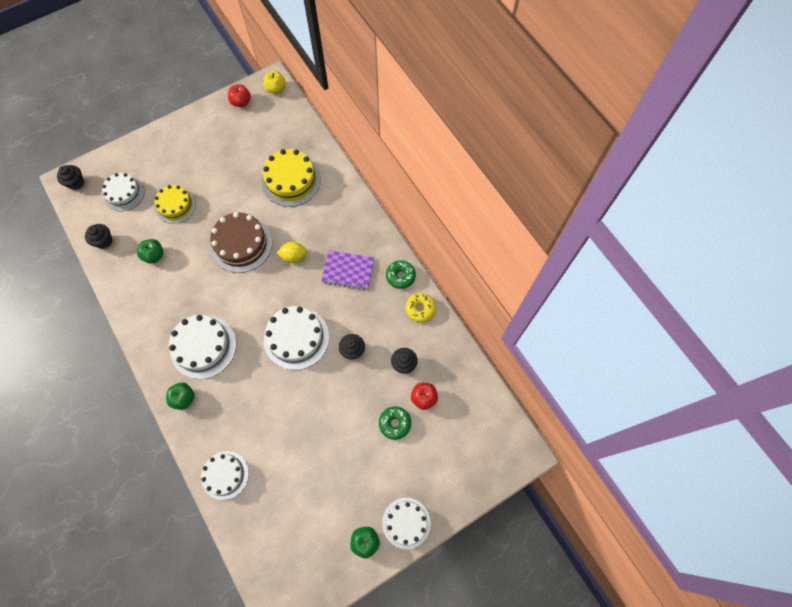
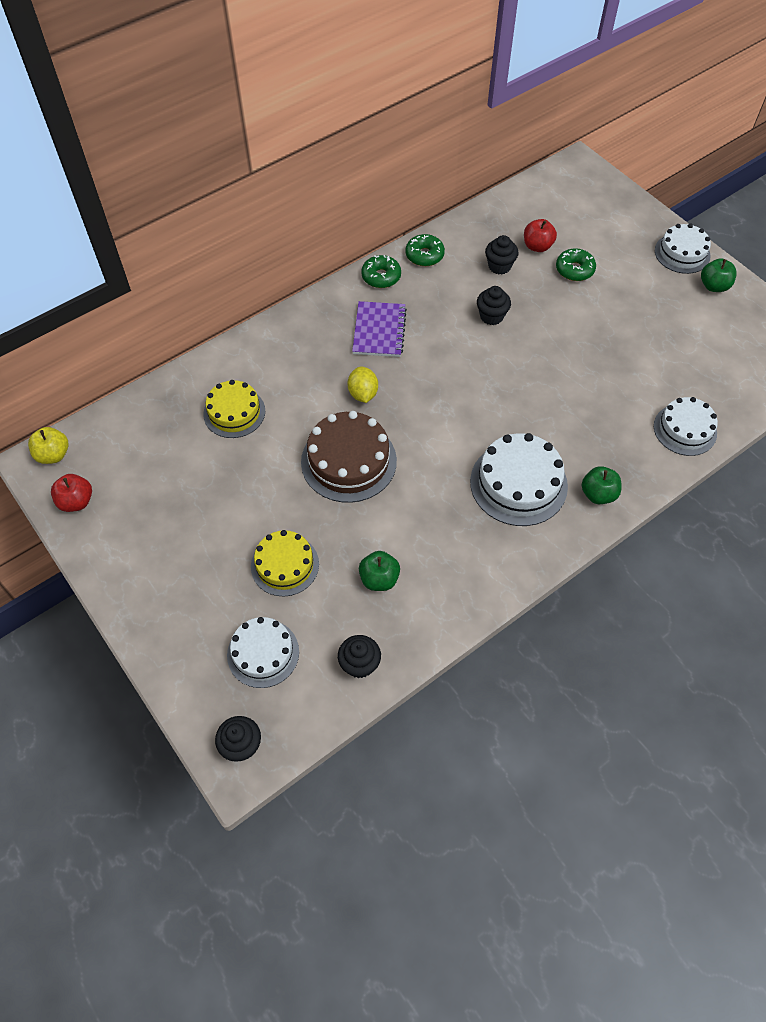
camera: 95 degrees left, 10 degrees down
yellow cake [261,149,321,207] -> yellow cake [203,380,265,438], size x0.67
white cake [264,306,329,370] -> none
yellow donut [405,293,436,323] -> green donut [405,234,445,266]

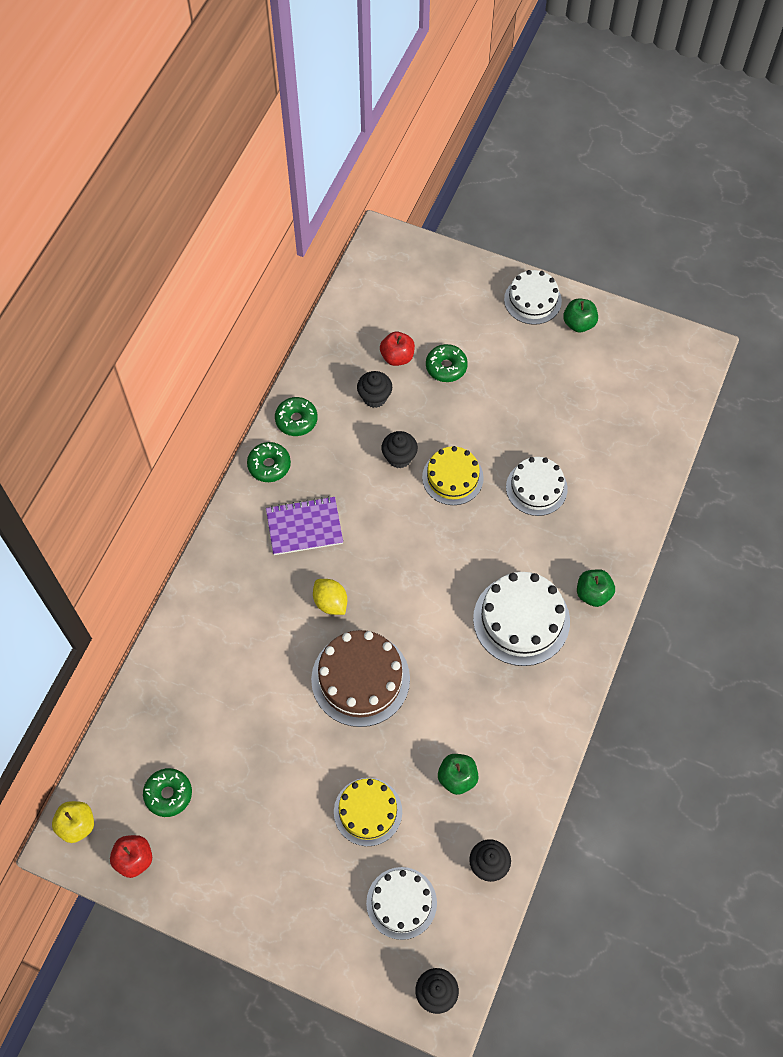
camera: 30 degrees left, 5 degrees up
yellow cake [203,380,265,438] -> yellow cake moved to [422,446,484,505]
purple notebook [352,301,407,357] -> purple notebook turned 75 degrees counterclockwise [266,496,343,555]
white cake [654,397,718,456] -> white cake moved to [506,457,568,516]
none -> green donut [143,768,192,817]

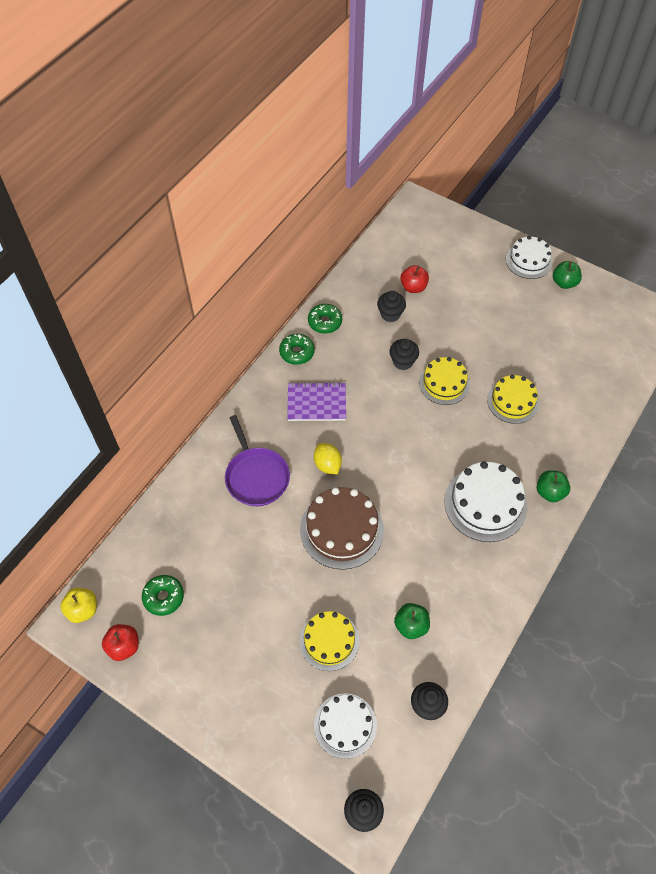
camera: 10 degrees right, 5 degrees down
green donut [426,344,468,382] -> none
white cake [506,457,568,516] -> yellow cake [487,375,539,424]
none -> purple pan [225,415,290,506]

